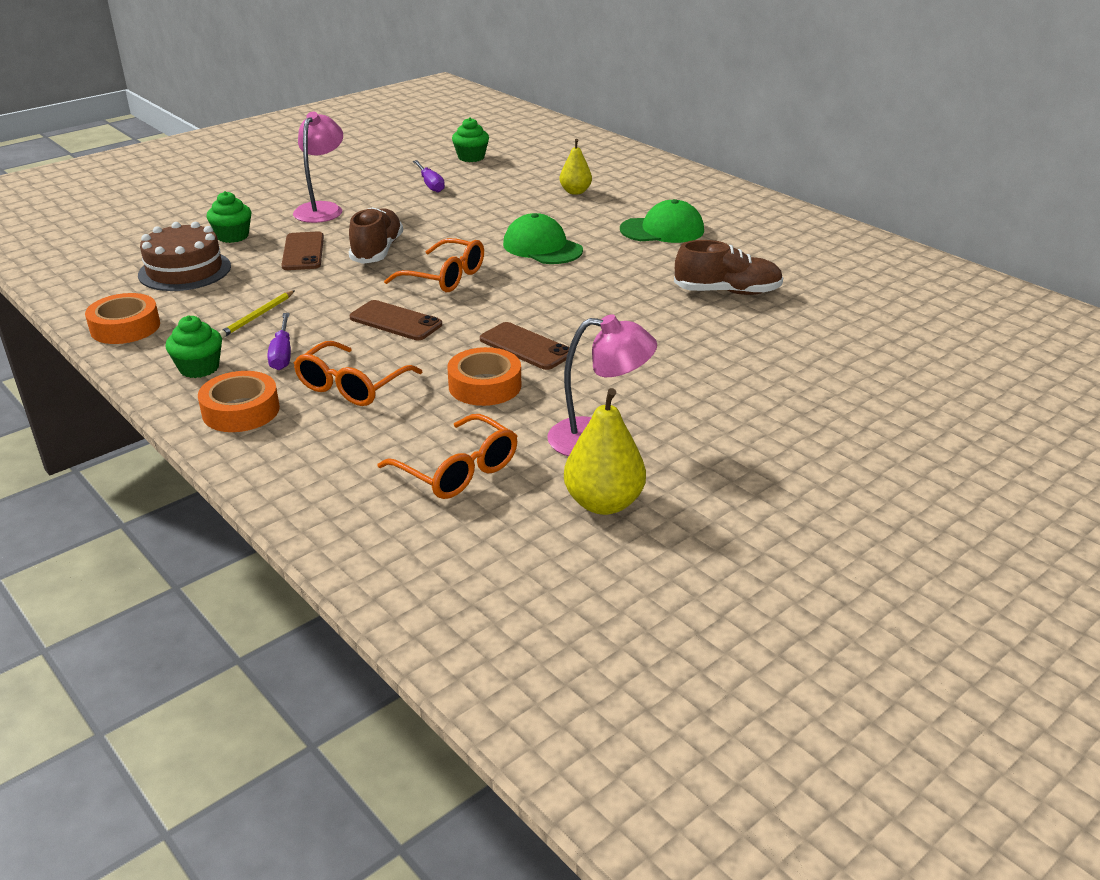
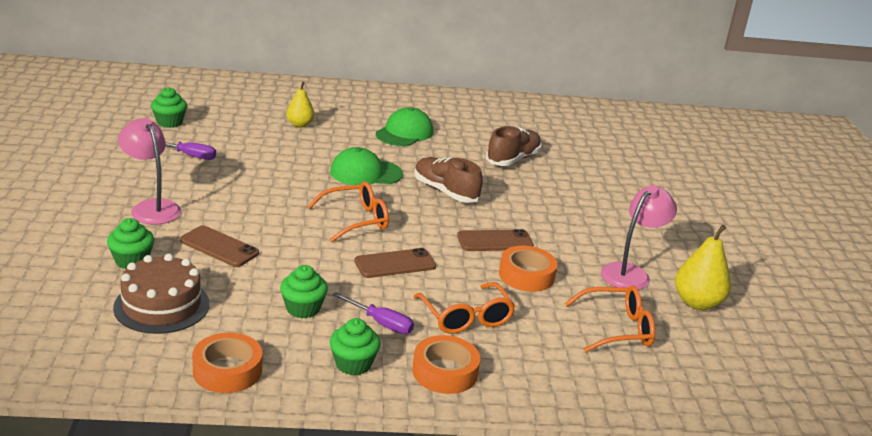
camera: 55 degrees left, 5 degrees down
yellow pencil [219,290,295,338] -> green cupcake [280,265,328,318]
brown shoe [349,207,403,264] -> brown shoe moved to [414,157,483,203]

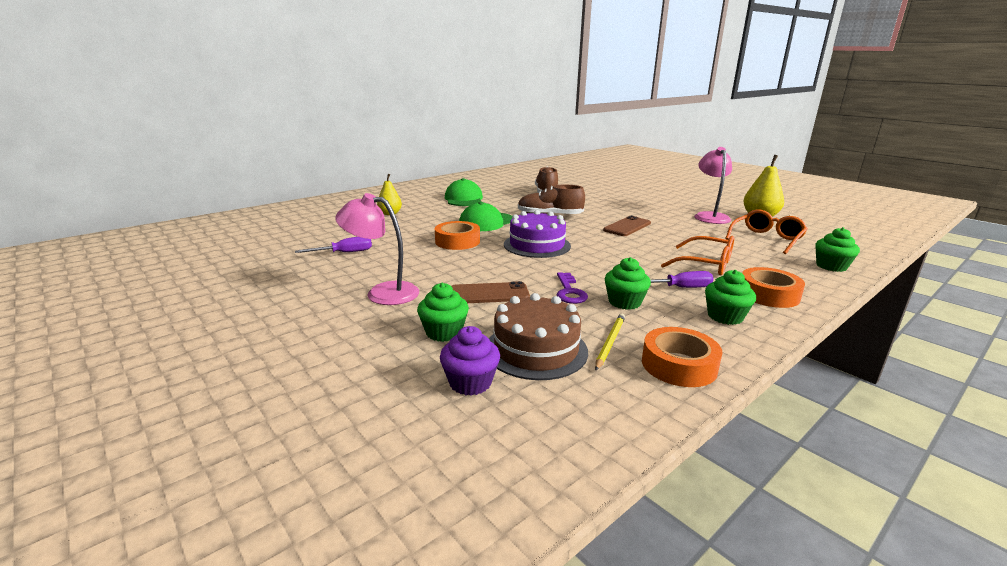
camera: 35 degrees left, 5 degrees down
green cupcake [151,87,187,128] -> green cupcake moved to [815,227,860,272]
orange glasses [307,181,389,242] -> purple cake [504,210,571,258]
brown phone [354,248,436,278] -> none
orange tape [499,246,557,292] -> orange tape moved to [435,221,480,250]
none -> purple cupcake [440,326,500,396]
none -> purple key [557,272,588,304]
none -> yellow pencil [595,314,625,370]

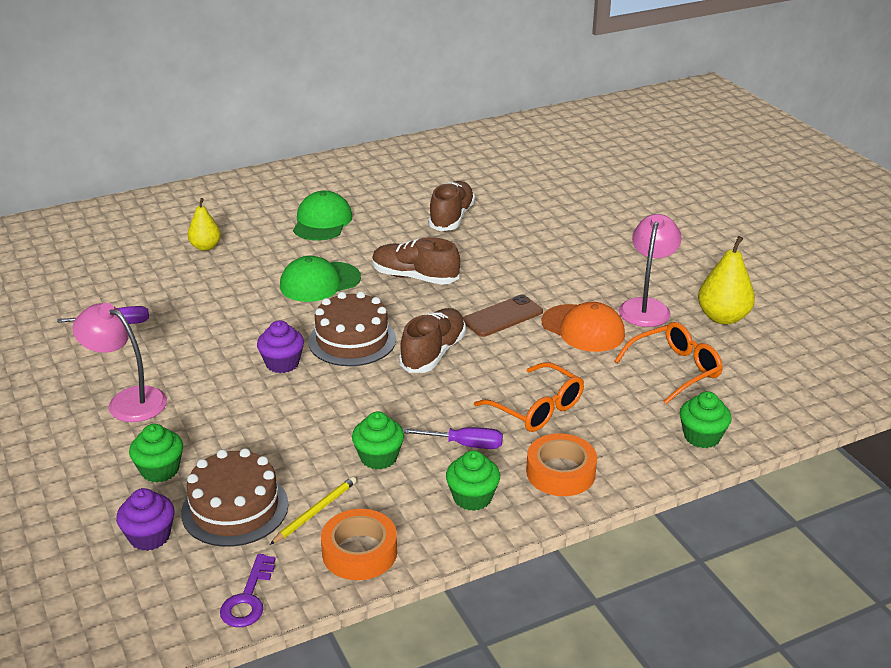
camera: 15 degrees right, 10 degrees up
orange tape [435,221,480,250] -> none
brown phone [452,281,530,303] -> none
purple cake [504,210,571,258] -> brown cake [308,291,396,366]
purple key [557,272,588,304] -> purple key moved to [220,554,276,627]
none -> purple cupcake [257,320,304,373]
none -> brown shoe [399,308,466,373]
none -> orange cap [542,302,625,352]

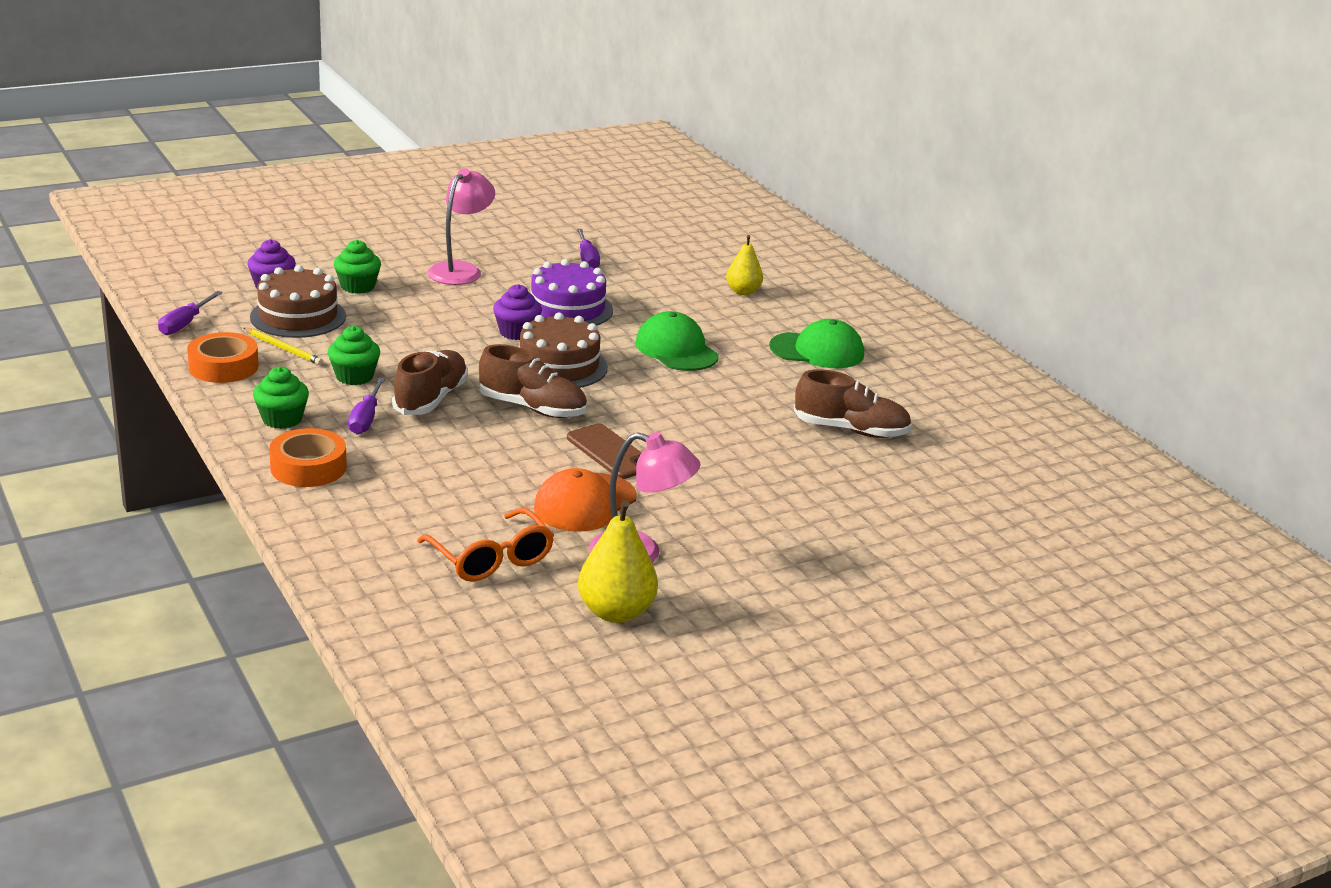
camera: 85 degrees right, 5 degrees down
purple key [220,554,276,627] -> purple screwdriver [158,291,223,335]
brown shoe [372,237,460,285] -> brown shoe moved to [392,350,468,415]
orange glasses [474,362,584,432] -> none
green cupcake [680,391,732,448] -> none
none -> purple cake [530,259,613,326]

